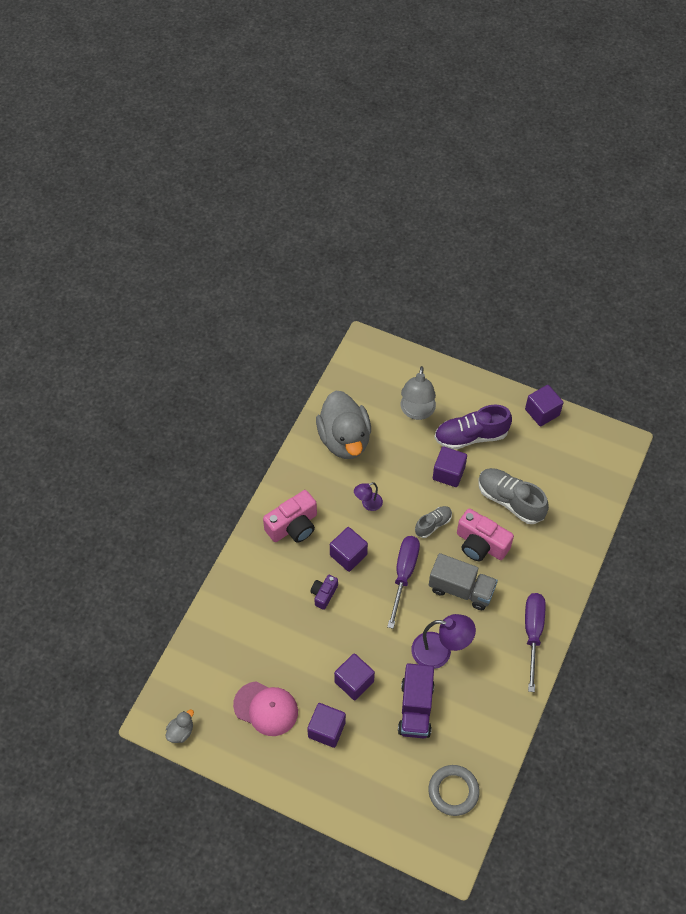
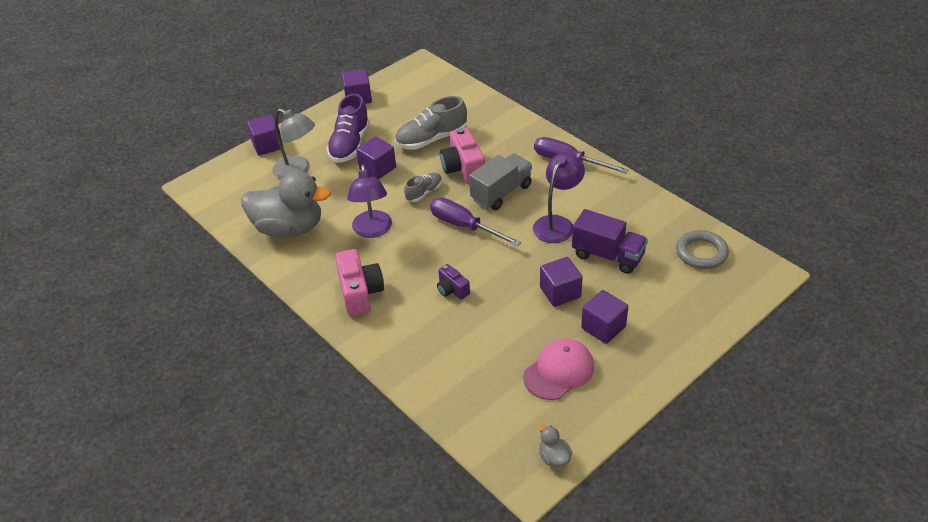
camera: 65 degrees left, 15 degrees down
purple cube [330,527,368,572] -> purple cube moved to [247,115,283,155]
purple lamp [354,482,383,511] -> purple lamp [347,164,392,238], size x1.78
grey shoe [415,506,452,538] -> grey shoe turned 60 degrees clockwise [404,172,442,202]
pink camera [457,509,514,561] -> pink camera turned 105 degrees clockwise [440,128,485,184]

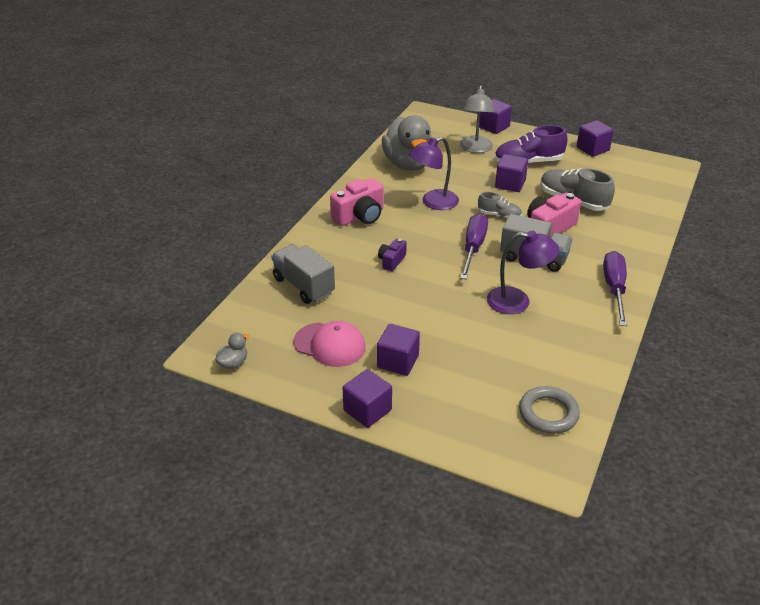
camera: 65 degrees right, 5 degrees down
purple cube [540,257,583,307] -> purple cube moved to [343,369,392,428]
purple truck [572,209,648,274] -> none
none -> grey truck [271,244,335,304]

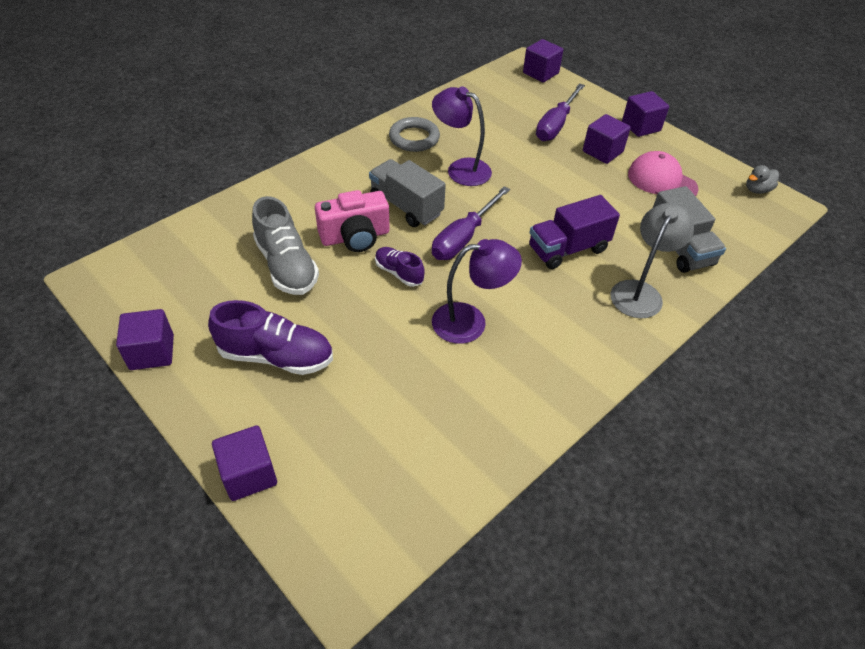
camera: 160 degrees left, 10 degrees up
pink camera [330,178,383,226] -> none
purple camera [378,239,407,271] -> purple truck [529,195,620,269]
grey duck [382,115,432,171] -> none
grey lamp [460,85,495,153] -> grey lamp moved to [611,203,694,318]
grey shoe [478,192,522,219] -> purple shoe [375,247,425,287]
purple cube [495,154,528,192] -> purple cube moved to [523,39,563,82]
grey ring [519,386,580,434] -> grey ring moved to [389,117,440,152]
purple screwdriver [603,251,627,326] -> purple screwdriver moved to [536,83,585,141]

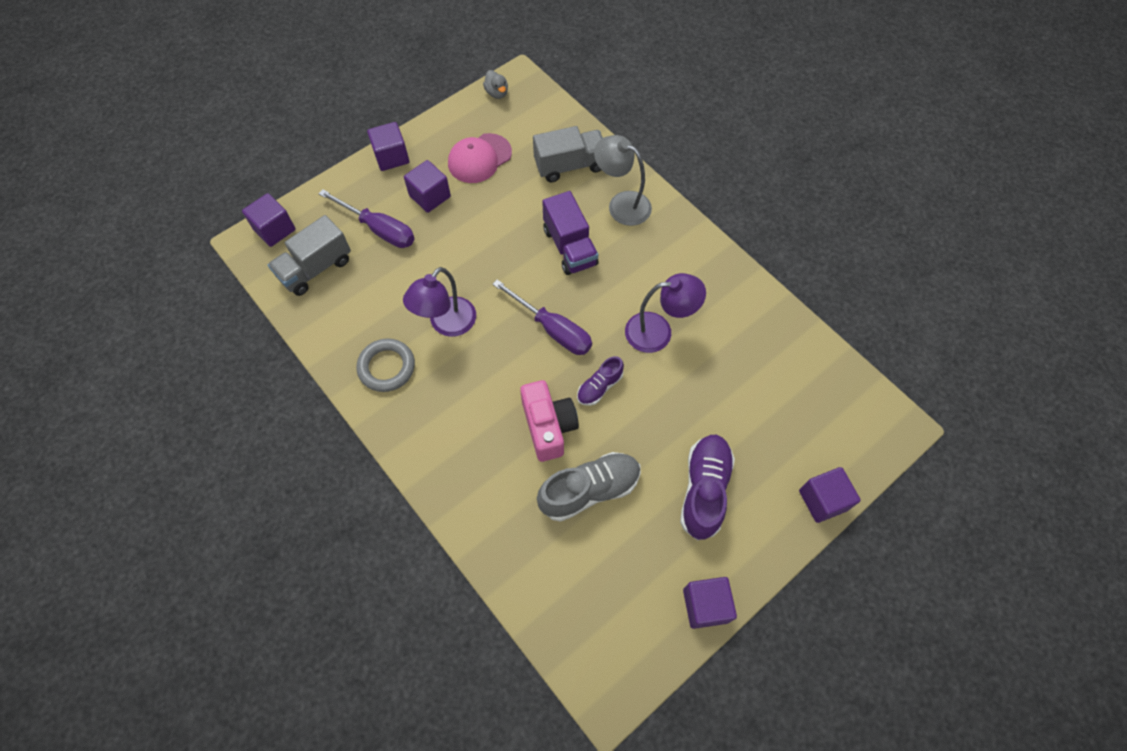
camera: 85 degrees left, 15 degrees up
grey truck [369,159,446,227] -> grey truck moved to [268,215,351,296]
purple lamp [432,239,522,344] -> purple lamp turned 90 degrees clockwise [625,273,706,353]

